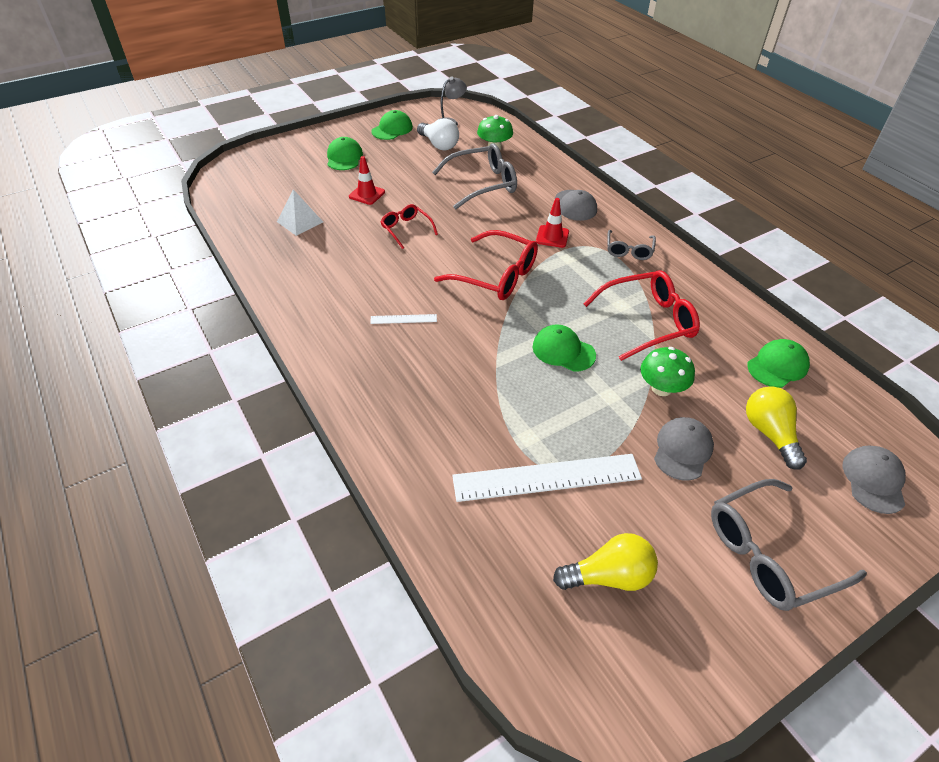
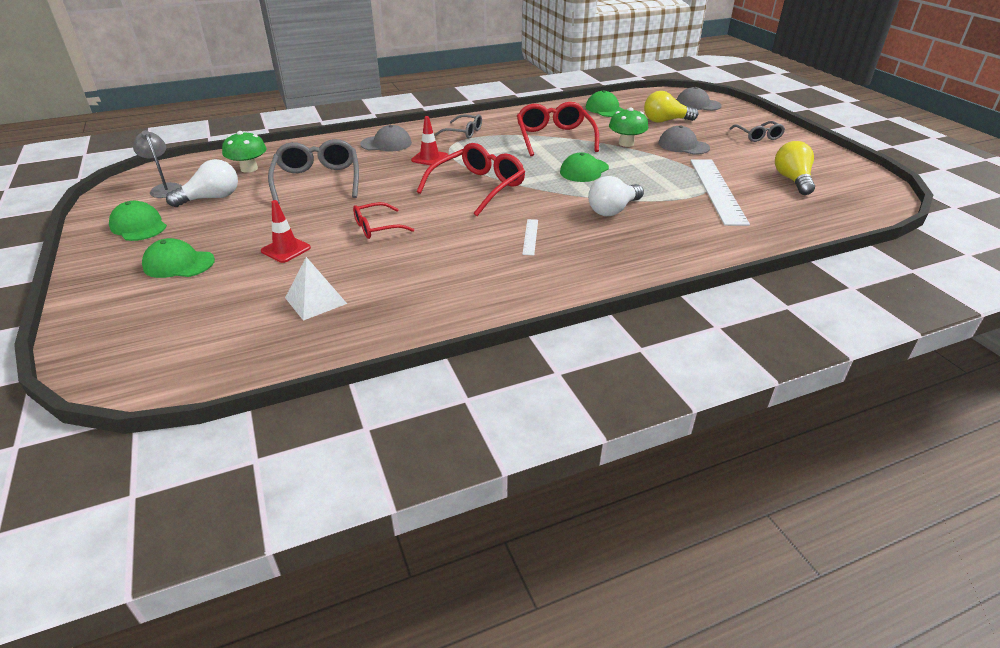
camera: 80 degrees left, 10 degrees down
grey glasses [711,479,867,611] -> grey glasses [729,121,785,142], size x0.57
none -> white light bulb [588,176,644,216]

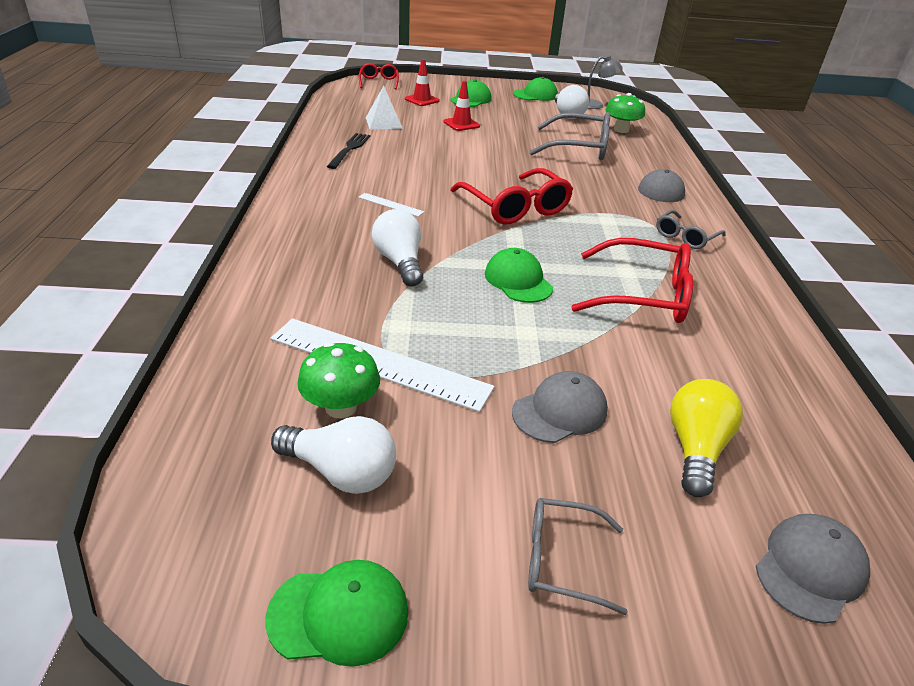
camera: 110 degrees right, 0 degrees up
red glasses [353,202,414,239] -> red glasses moved to [359,63,399,90]
red traffic cone [411,116,448,165] -> red traffic cone moved to [405,59,440,106]
green cap [586,90,625,117] -> green cap moved to [265,560,408,667]
green mushroom [609,108,648,147] -> green mushroom moved to [297,342,380,419]
yellow light bulb [775,141,815,195] -> white light bulb [271,416,396,494]
none -> black fork [327,133,371,169]

